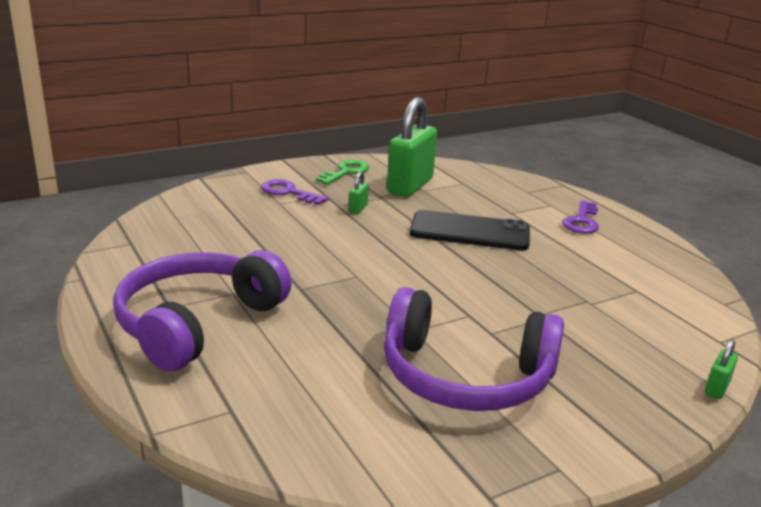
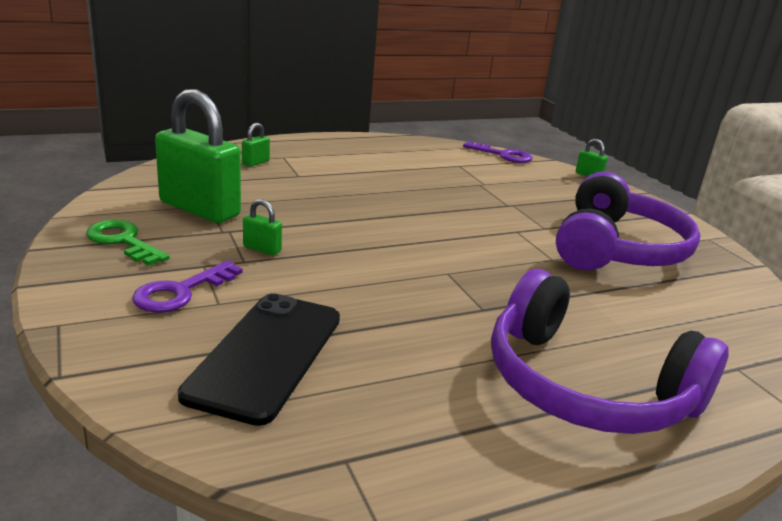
camera: 85 degrees left, 0 degrees up
black phone [410,210,530,250] -> black phone moved to [178,293,340,426]
purple key [562,200,599,234] -> purple key moved to [463,141,533,163]
none -> green padlock [242,123,270,167]

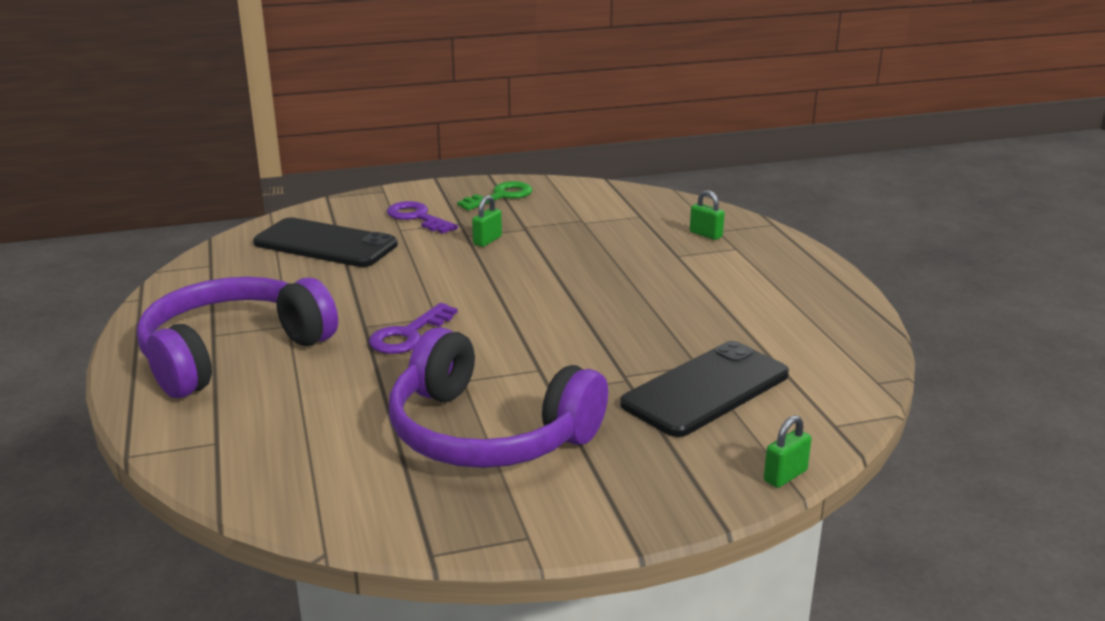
camera: 100 degrees right, 0 degrees up
green padlock [155,89,241,223] -> none
purple key [463,141,533,163] -> purple key moved to [369,303,458,354]
none -> black phone [620,341,789,437]

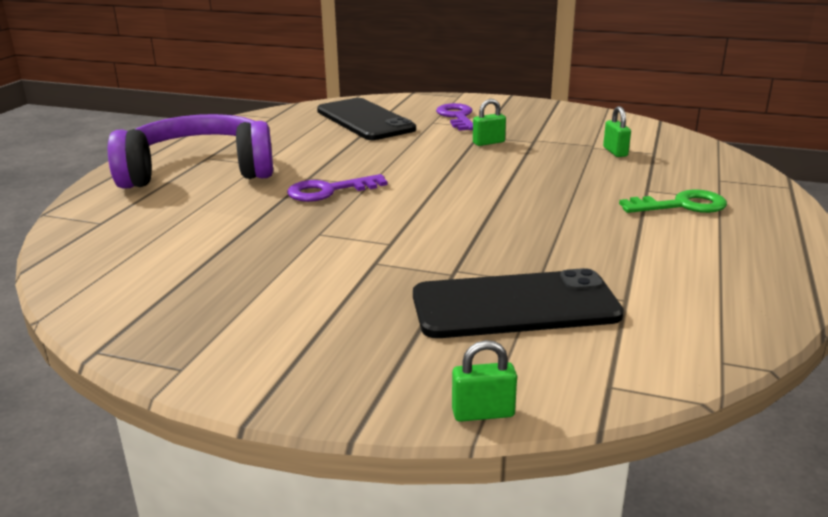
camera: 35 degrees right, 0 degrees up
purple headphones [389,327,608,468] -> none
green key [457,181,533,210] -> green key moved to [619,189,727,213]
green padlock [690,190,725,240] -> green padlock moved to [603,106,631,157]

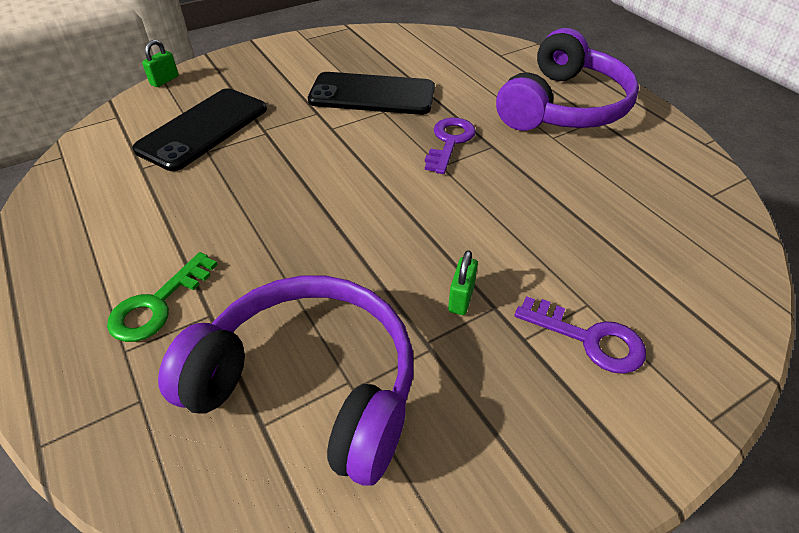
camera: 130 degrees right, 20 degrees up
black phone [317,98,416,140] -> black phone moved to [308,72,435,115]
green padlock [603,106,631,157] -> purple headphones [158,276,413,486]

